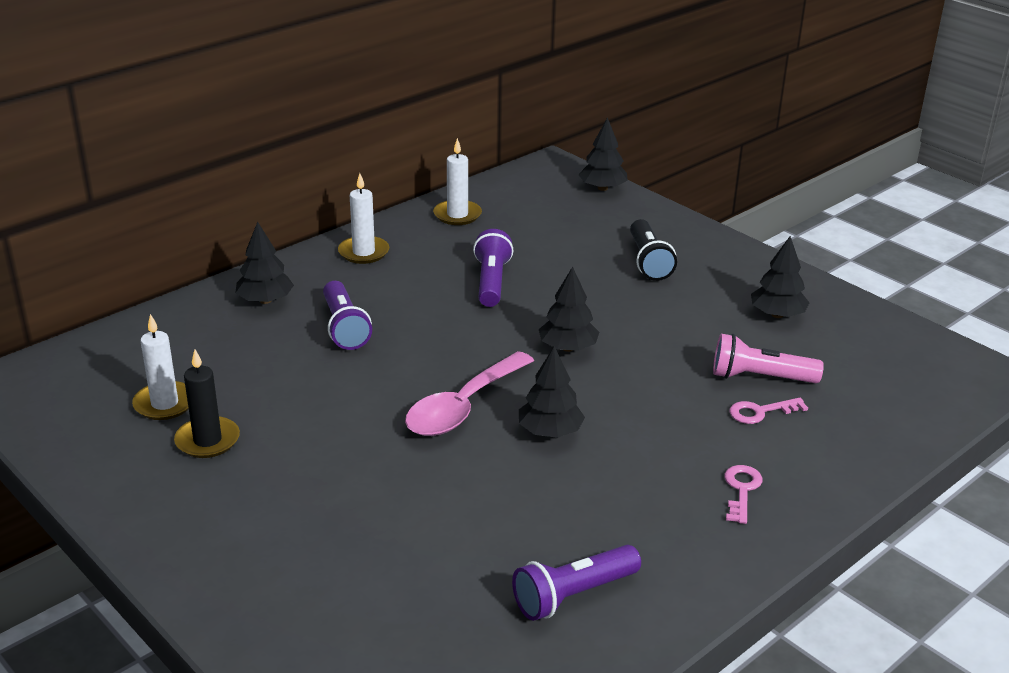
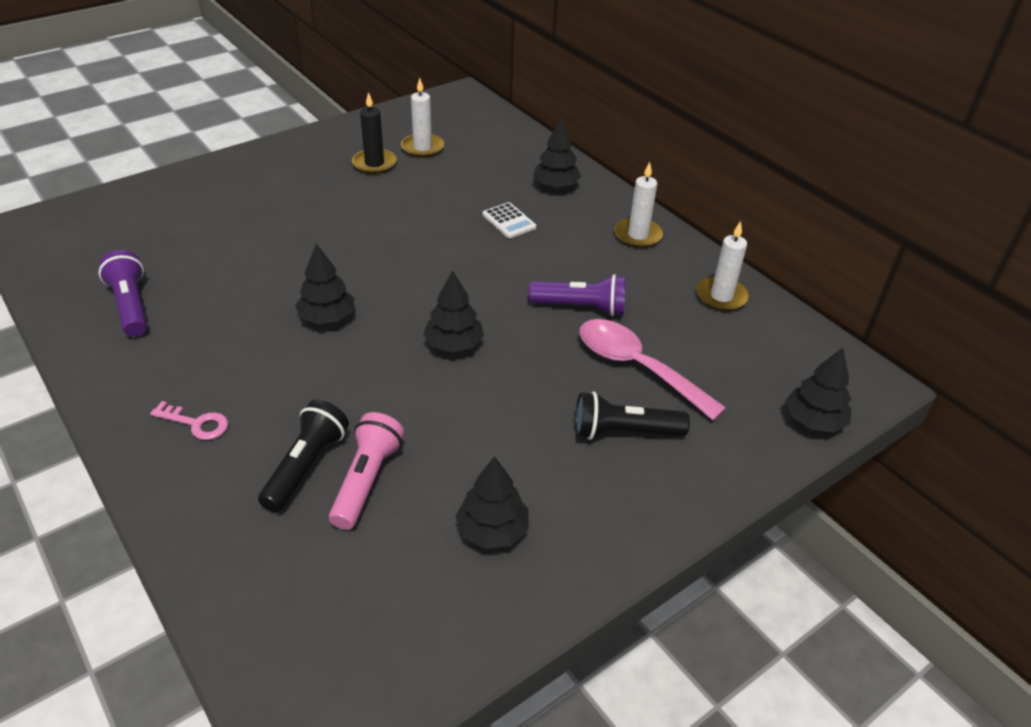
camera: 95 degrees right, 10 degrees up
purple flashlight [323,281,372,350] -> white calculator [482,202,536,238]
pink spoon [405,351,534,436] -> pink spoon moved to [579,319,726,421]
pink key [730,398,808,424] -> black flashlight [258,400,349,512]

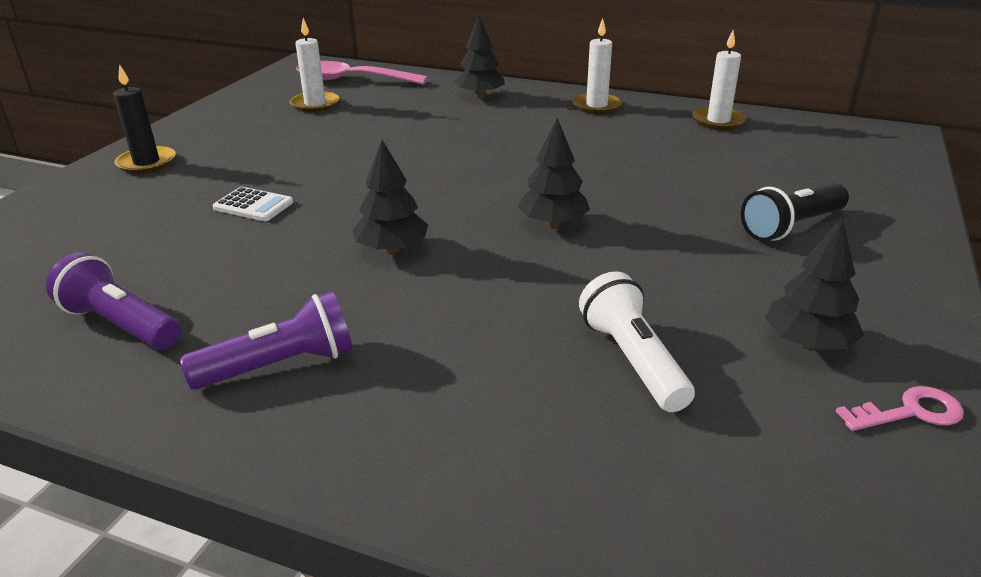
camera: 30 degrees left, 10 degrees down
pink key [150,401,228,440] -> pink key moved to [836,386,964,431]
black flashlight [258,400,349,512] -> none
pink flashlight [329,412,404,530] -> white flashlight [579,271,695,412]
black candle [352,92,397,174] -> black candle moved to [113,64,176,174]
white calculator [482,202,536,238] -> white calculator moved to [213,187,293,221]
purple flashlight [529,274,626,316] -> purple flashlight moved to [180,291,353,390]
pink spoon [579,319,726,421] -> pink spoon moved to [296,61,428,85]
black tree [786,348,851,432] -> none

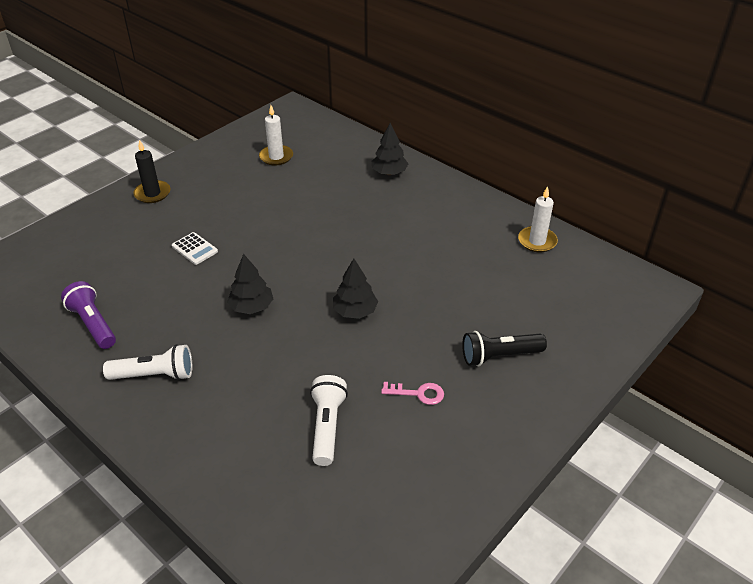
camera: 20 degrees right, 10 degrees up
purple flashlight [180,291,353,390] -> white flashlight [103,344,192,381]
pink spoon [296,61,428,85] -> none
white candle [572,18,622,114] -> none
black tree [765,218,864,350] -> none
pink key [836,386,964,431] -> pink key moved to [381,382,444,405]

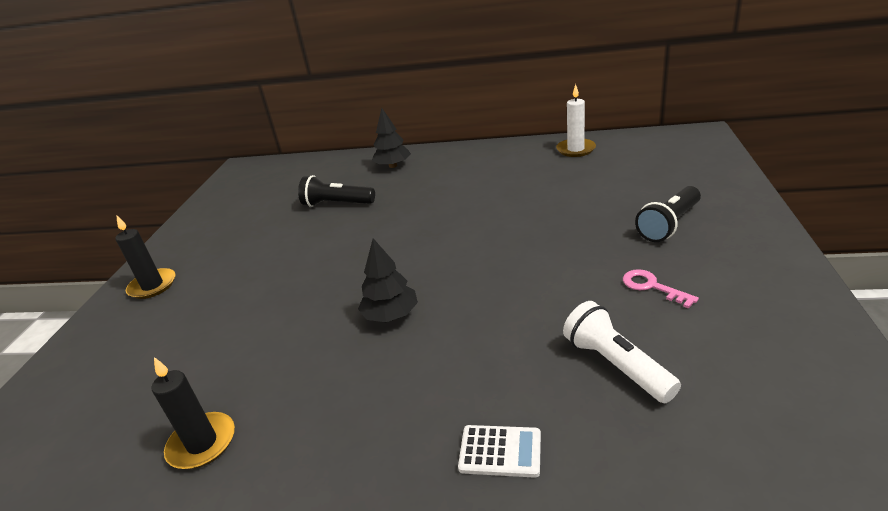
camera: 30 degrees left, 10 degrees down
purple flashlight [61,281,116,349] -> black candle [152,357,235,469]
white flashlight [103,344,192,381] -> none
white calculator [172,232,218,265] -> white calculator moved to [458,425,541,478]
white candle [259,105,293,166] -> none
black tree [333,259,378,319] -> none
pink key [381,382,444,405] -> pink key turned 105 degrees counterclockwise [623,269,699,309]
none -> black flashlight [298,175,375,207]

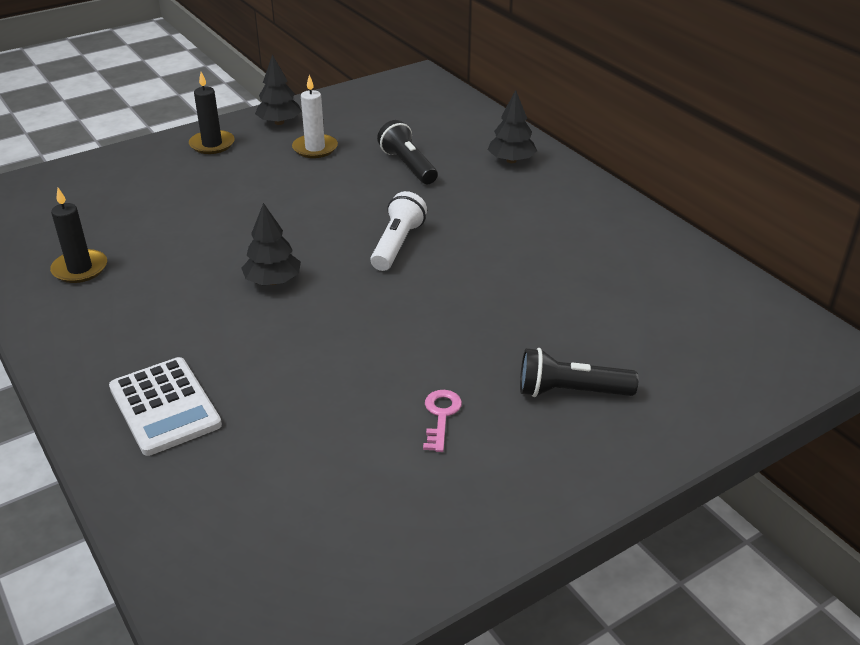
camera: 45 degrees right, 5 degrees up
white calculator [458,425,541,478] -> white calculator [109,357,222,456], size x1.70
white candle [556,84,596,157] -> white candle moved to [292,75,338,158]
white flashlight [563,301,681,403] -> white flashlight moved to [371,191,427,271]
none -> black tree [255,55,301,125]

